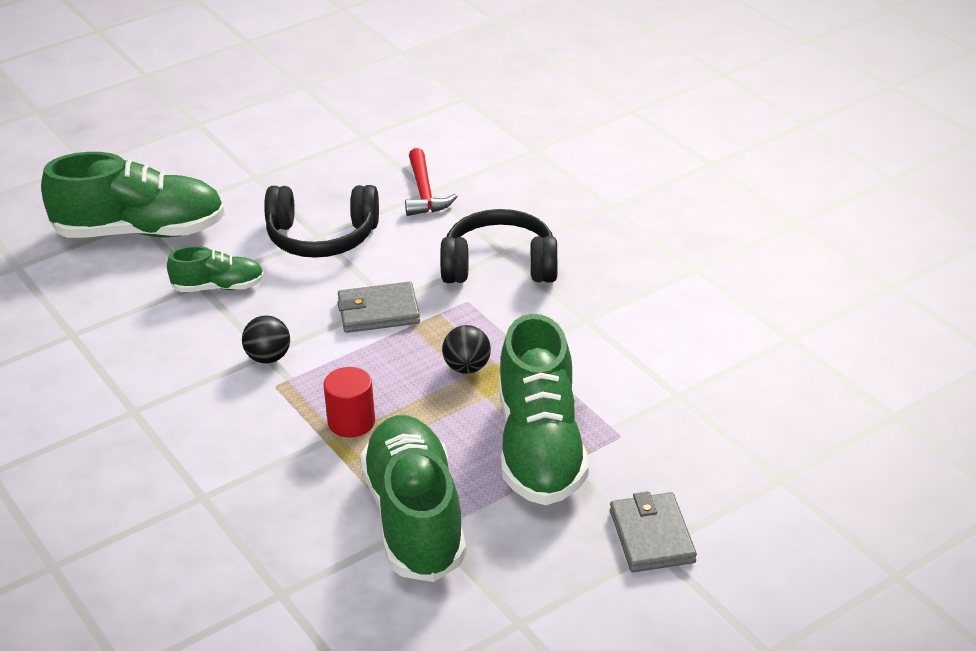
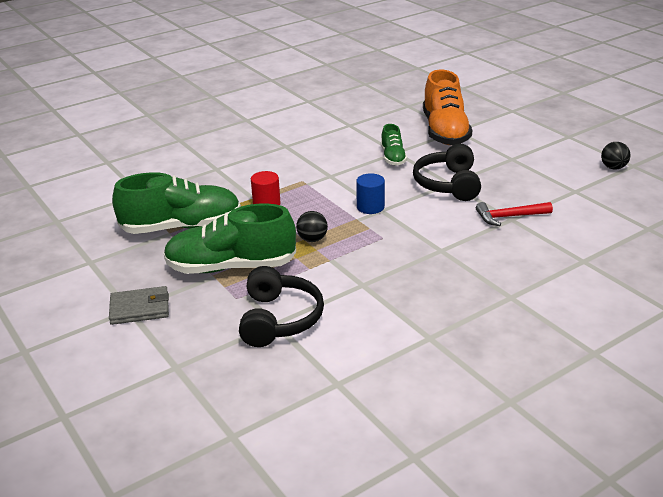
camera: 90 degrees right, 5 degrees down
green shoe [41,152,225,238] -> orange shoe [423,69,472,145]
black ball [242,315,290,364] -> black ball moved to [601,142,631,170]
grey wallet [337,282,420,333] -> blue cylinder [356,173,385,214]
black headphones [440,209,557,283] -> black headphones moved to [239,266,324,347]

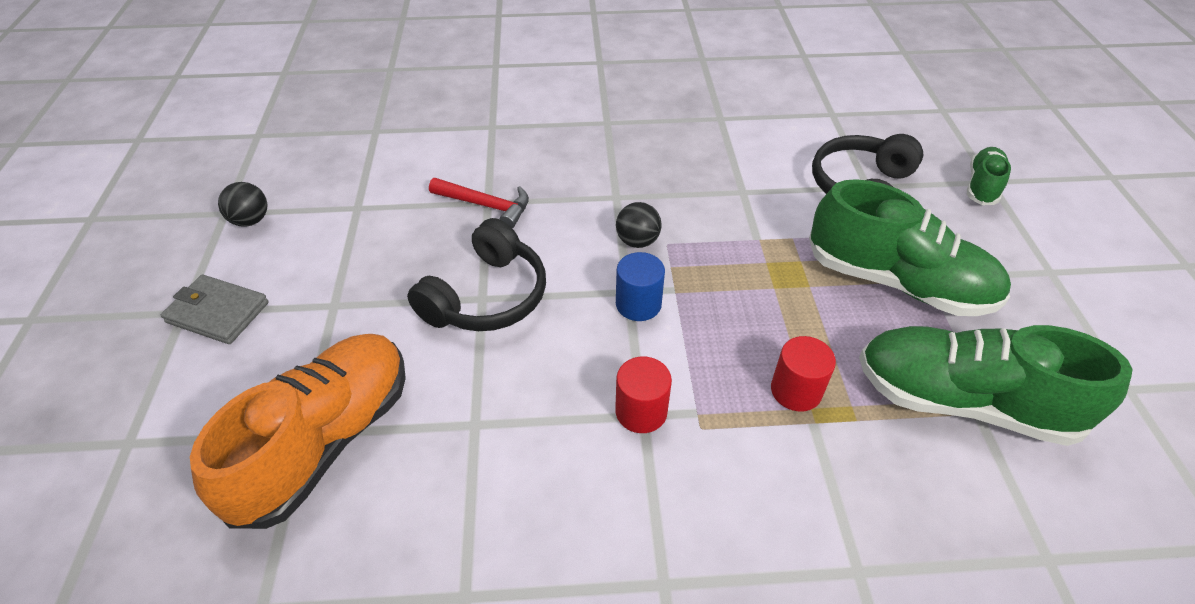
camera: 150 degrees left, 15 degrees up
grey wallet [109,286,169,325] -> grey wallet moved to [161,275,269,344]
black ball [296,211,328,242] -> black ball moved to [616,202,662,248]
green shoe [381,124,407,166] -> green shoe moved to [967,147,1011,205]
none -> red cylinder [615,356,672,433]

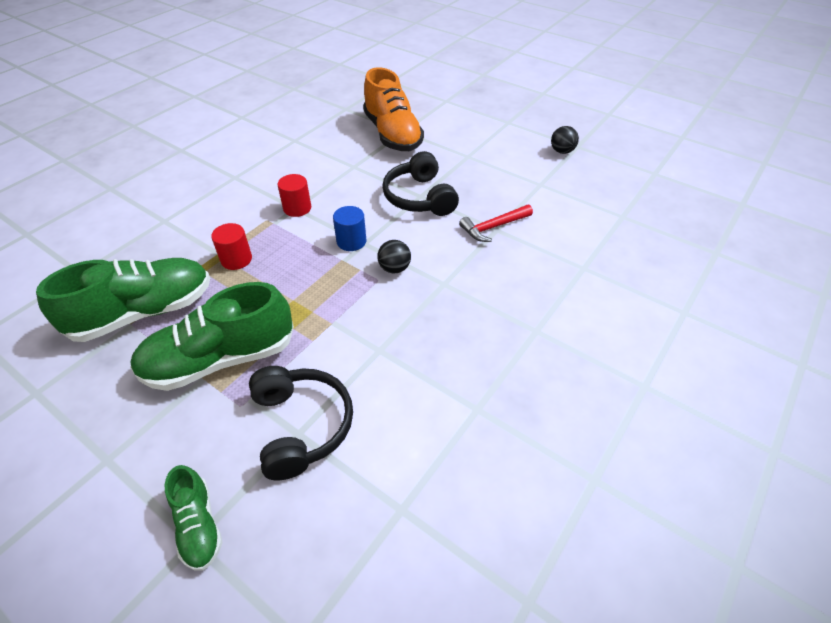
camera: 130 degrees right, 0 degrees up
grey wallet [161,275,269,344] -> none

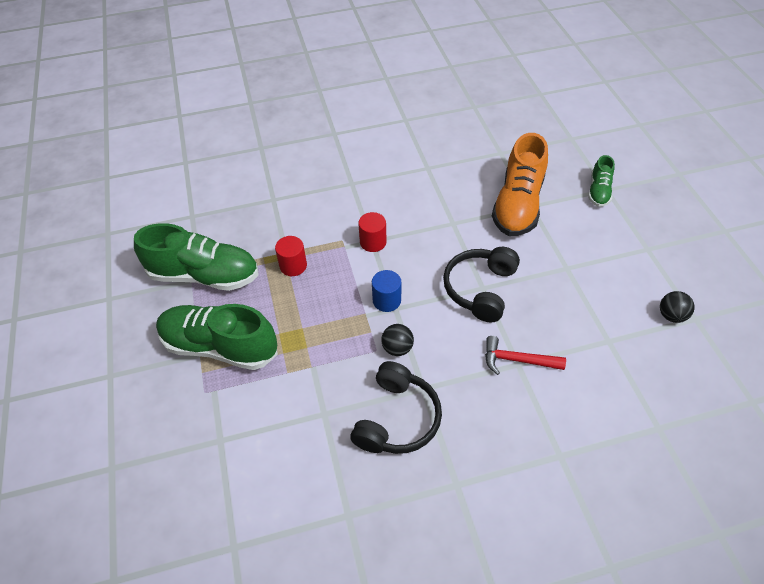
camera: 40 degrees right, 5 degrees up
green shoe [165,465,222,571] -> green shoe moved to [588,155,615,207]
black headphones [249,366,353,480] -> black headphones moved to [350,361,442,454]

